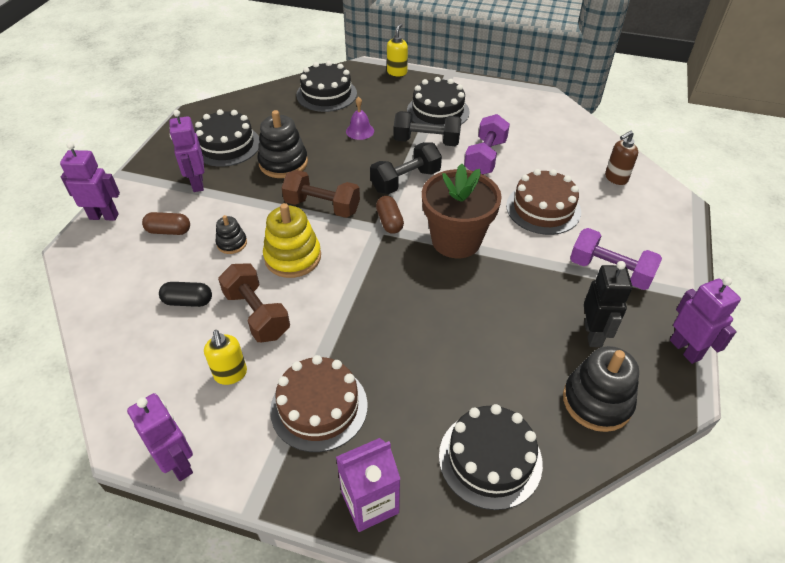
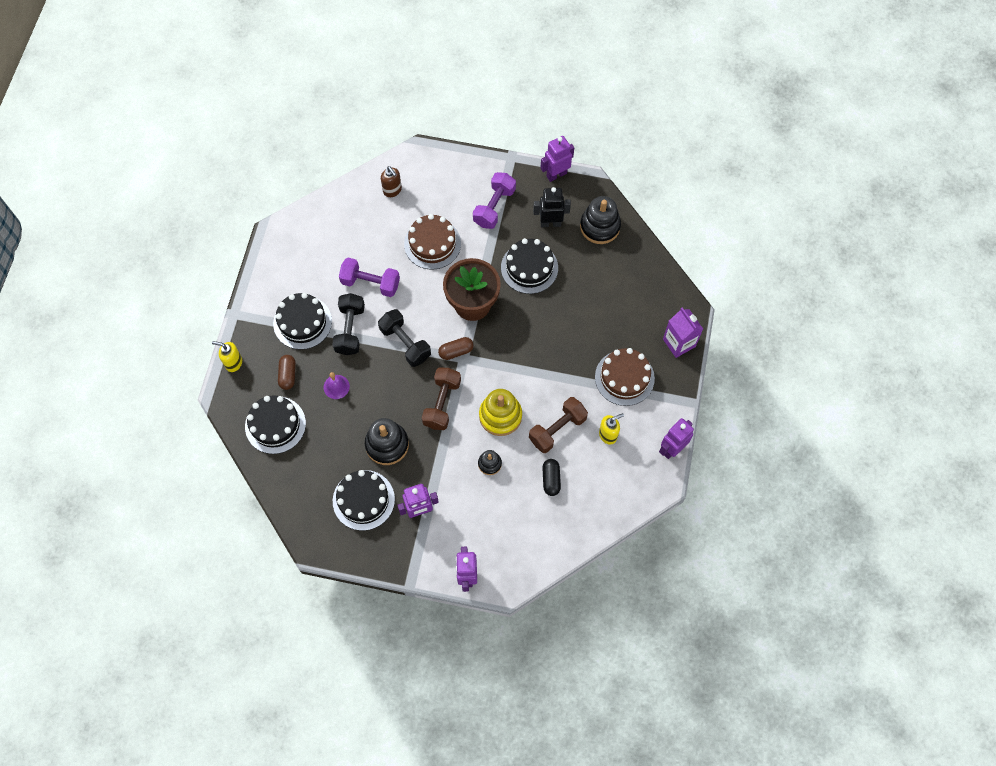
camera: 95 degrees left, 20 degrees up
brown capsule [142,212,190,235] -> brown capsule moved to [278,355,296,390]
black cake [439,404,543,510] -> black cake moved to [501,238,558,294]

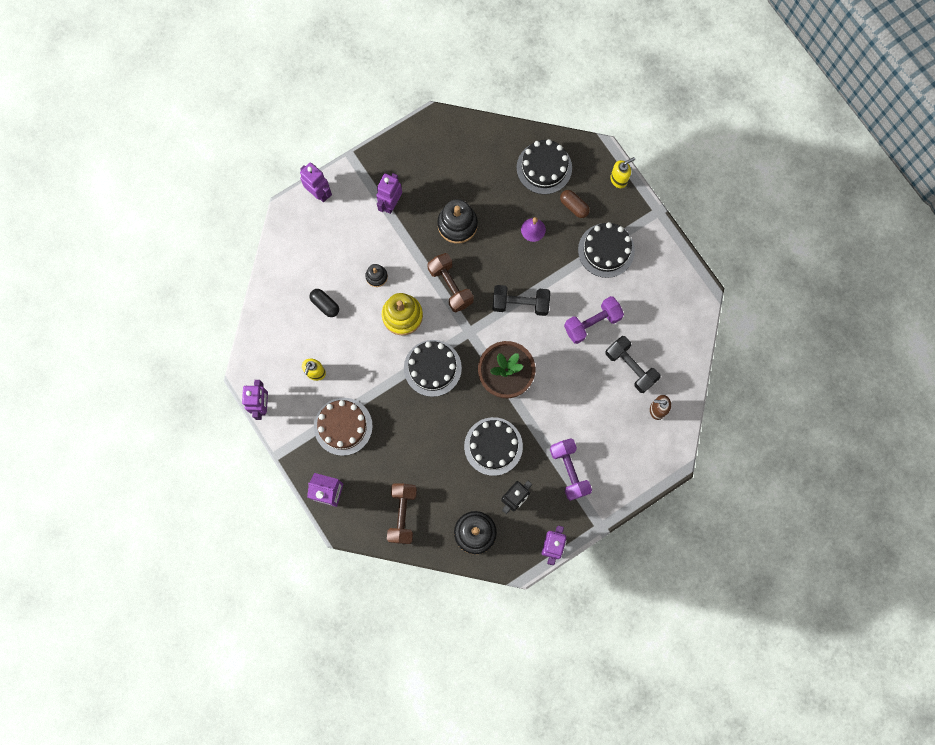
camera: 135 degrees right, 10 degrees up
black dumbbell [332,293,365,355] -> black dumbbell moved to [605,336,661,393]
black cake [333,470,395,531] -> black cake moved to [404,340,462,397]
brown cake [404,214,461,270] -> none
brown capsule [438,337,474,360] -> none
brown dumbbell [529,397,588,453] -> brown dumbbell moved to [387,483,417,544]

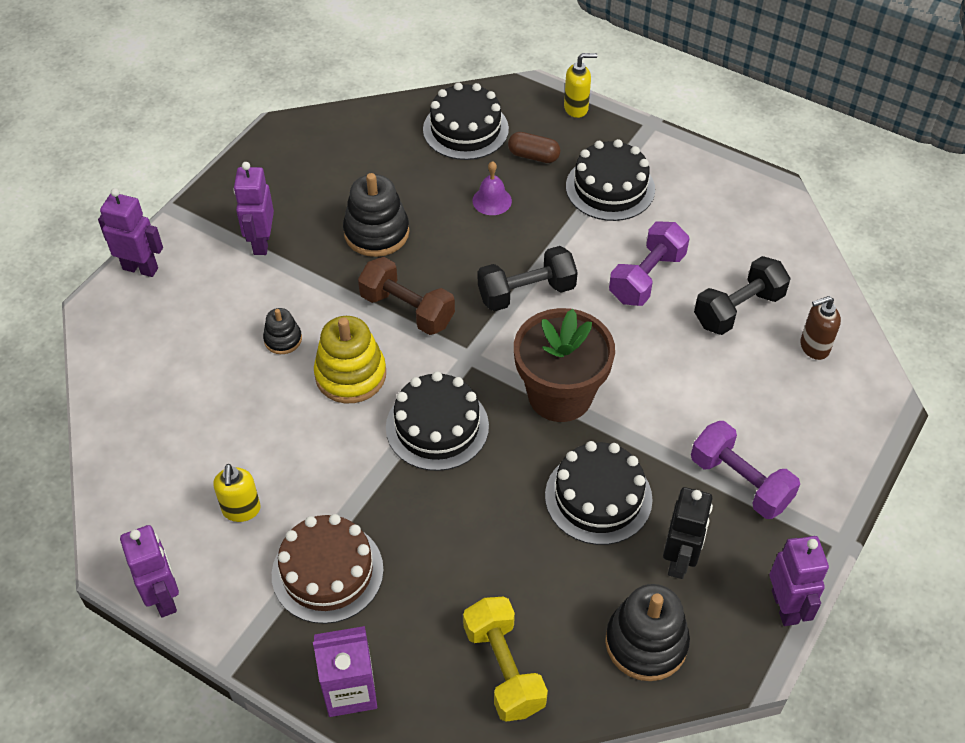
camera: 25 degrees left, 25 degrees down
black capsule [310,289,339,317] -> none
brown dumbbell [387,483,417,544] -> yellow dumbbell [463,597,548,722]
black dumbbell [605,336,661,393] -> black dumbbell turned 60 degrees counterclockwise [694,256,791,335]
yellow soap dispenser [610,157,635,188] -> yellow soap dispenser turned 45 degrees clockwise [564,53,597,118]

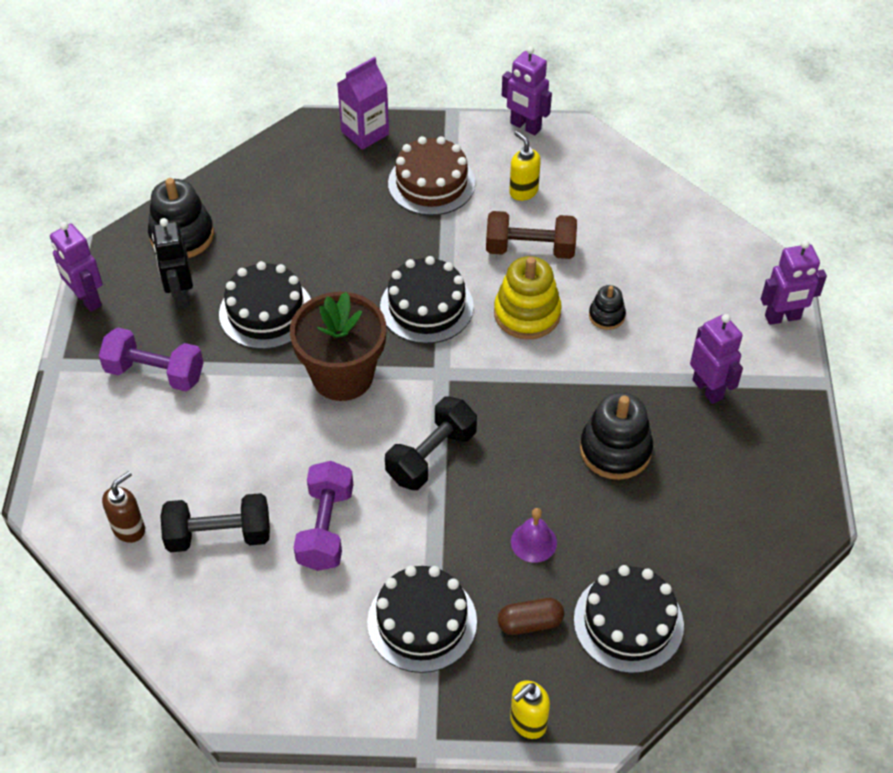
camera: 150 degrees right, 0 degrees up
brown dumbbell [358,257,455,335] -> brown dumbbell moved to [486,211,577,259]
yellow dumbbell [463,597,548,722] -> none
black dumbbell [694,256,791,335] -> black dumbbell turned 60 degrees clockwise [161,493,270,552]

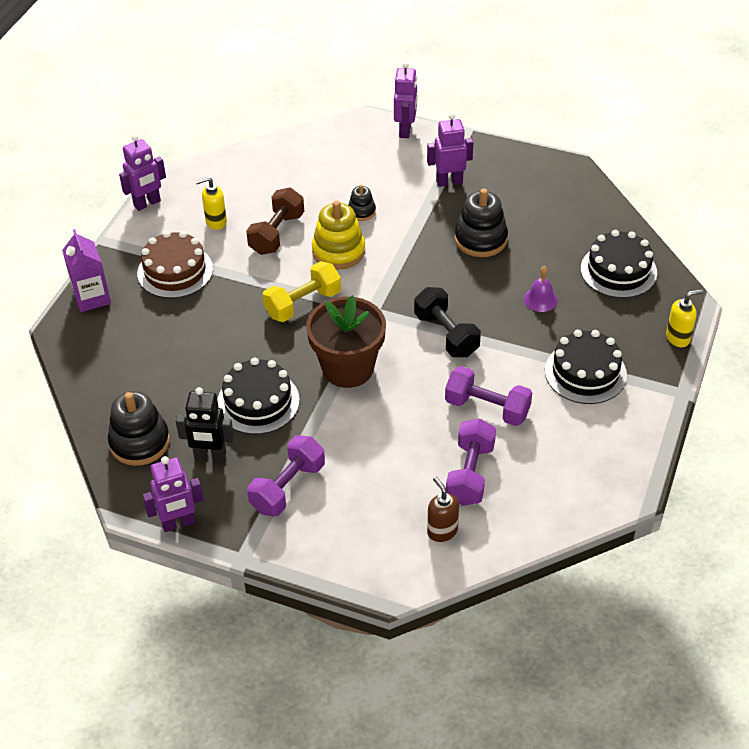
camera: 70 degrees left, 5 degrees down
black dumbbell [161,493,270,552] -> purple dumbbell [446,418,496,506]
black cake [380,256,474,344] -> yellow dumbbell [263,261,341,322]
brown capsule [498,598,564,635] -> none
yellow soap dispenser [510,681,550,739] -> yellow soap dispenser turned 90 degrees counterclockwise [666,289,703,347]

